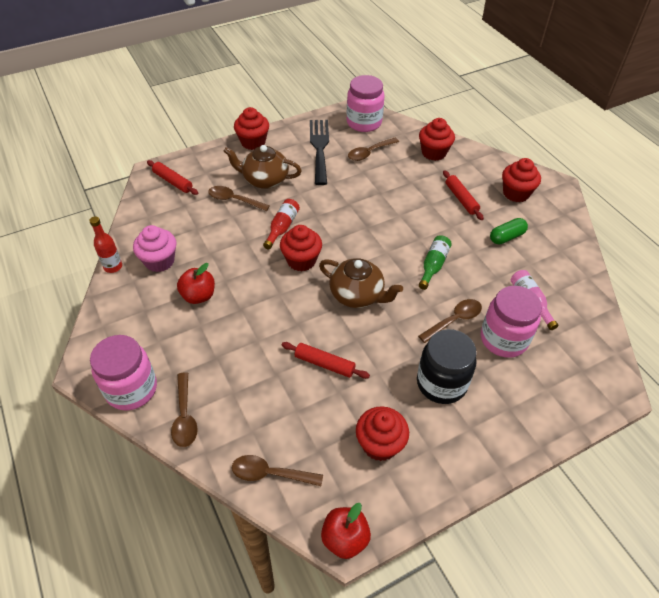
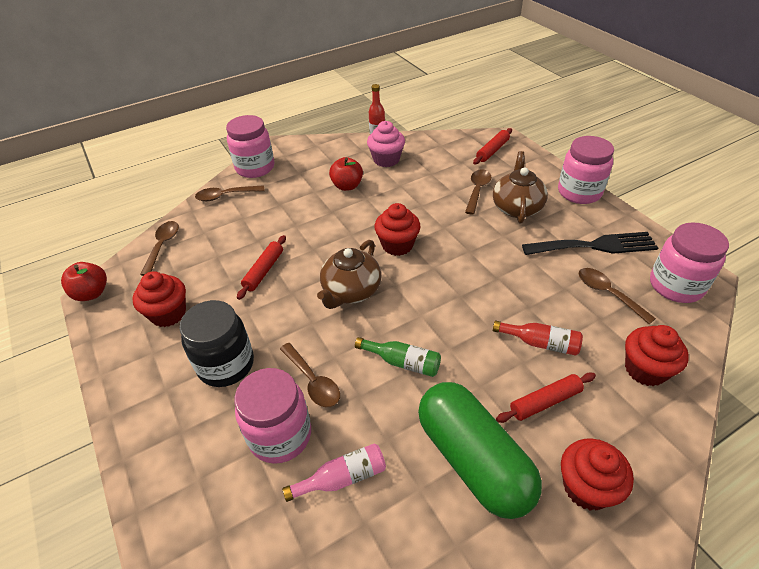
camera: 90 degrees right, 5 degrees down
red cupcake [234,107,269,150] -> pink jar [558,136,614,204]
red bottle [263,199,300,249] -> red bottle moved to [493,320,583,356]
green capsule [490,218,528,244] -> green capsule [418,382,542,519], size x2.19

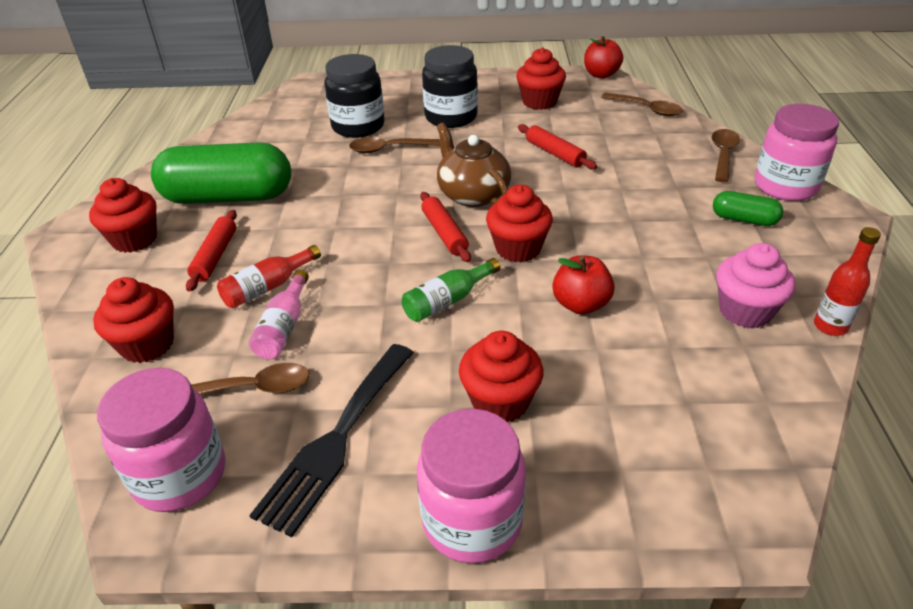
camera: 120 degrees right, 5 degrees down
pink jar [234,368,311,464] -> black jar [324,54,385,138]
pink bottle [282,443,386,502] -> pink bottle moved to [249,269,309,359]
red apple [329,157,363,191] -> red apple moved to [553,255,615,315]
green bottle [355,337,441,377] -> green bottle moved to [402,258,500,322]
brown spoon [465,169,491,215] -> none
red rolling pin [473,128,512,164] -> red rolling pin moved to [420,192,471,262]
brown teapot [493,151,548,224] -> red cupcake [459,331,543,422]
none -> green capsule [713,191,783,226]

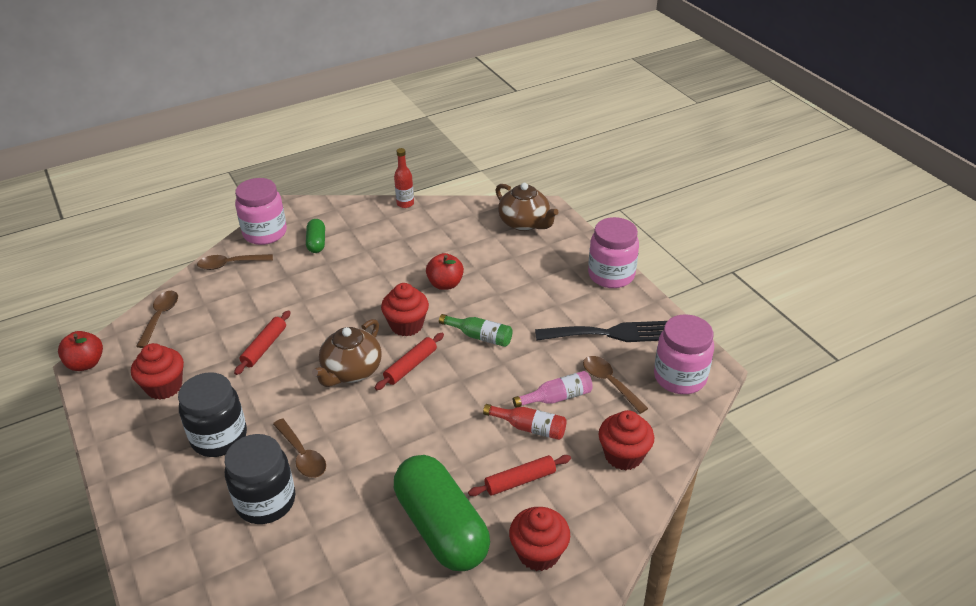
camera: 120 degrees left, 0 degrees up
red cupcake [459,331,543,422] -> none
pink cupcake [716,243,795,329] -> none
none -> brown teapot [495,183,559,231]

